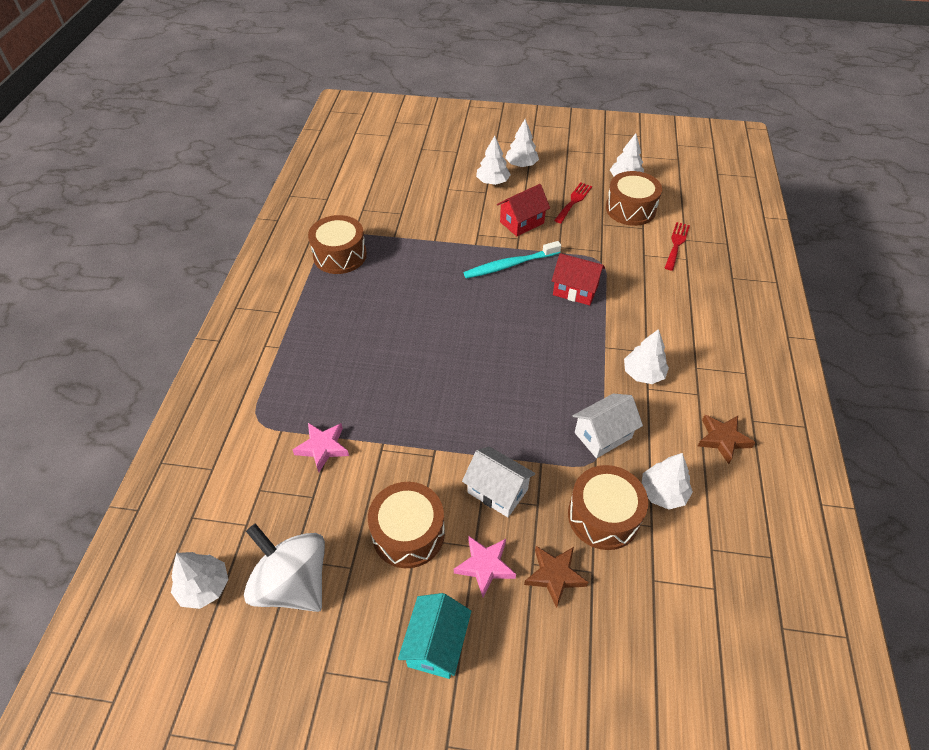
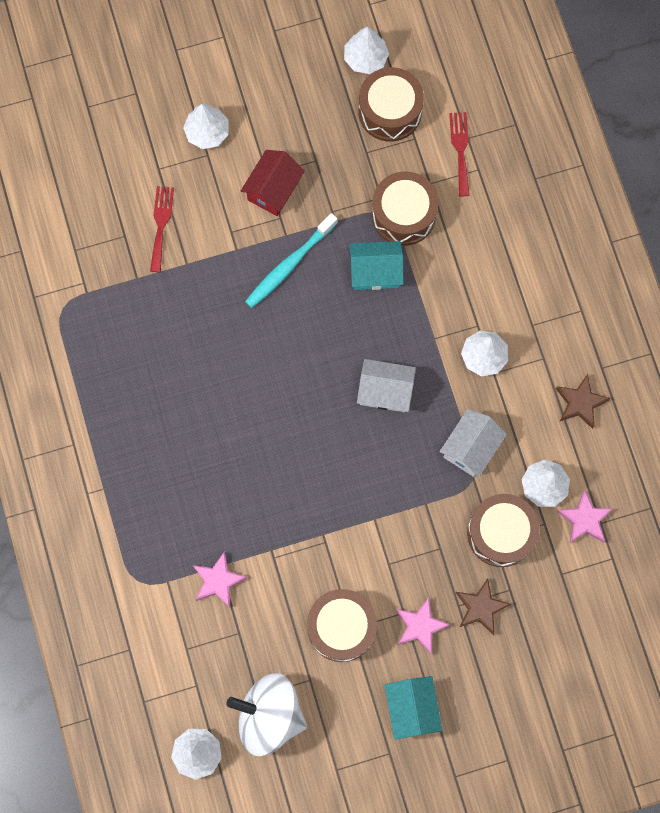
camera: 25 degrees left, 25 degrees up
brown drum [308,215,367,274] -> brown drum moved to [372,171,438,246]
white house [462,446,535,517] -> white house moved to [357,359,416,412]
white tree [505,119,539,167] -> none
red house [552,253,605,306] -> turquoise house [349,241,404,290]
red fork [554,182,592,223] -> red fork moved to [150,186,174,272]
none -> pink star [557,490,613,544]

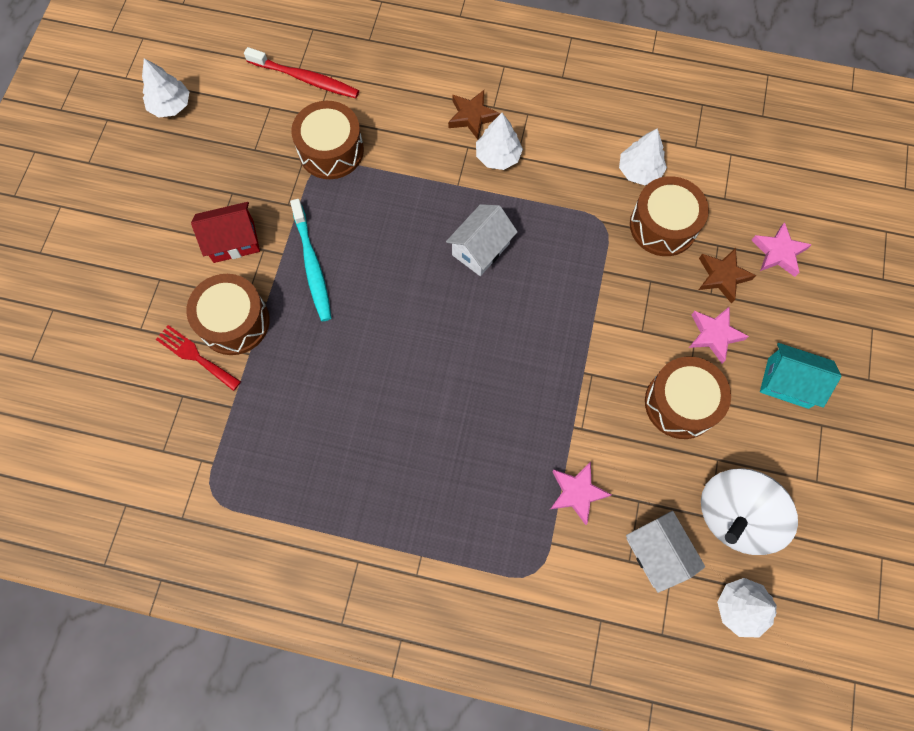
camera: 60 degrees left, 5 degrees down
white tree [183,104,229,149] -> none
red house [241,150,305,216] -> red house turned 75 degrees counterclockwise [191,202,260,263]
turquoise house [349,241,404,290] -> none
brown drum [358,67,424,142] -> brown drum moved to [186,274,270,355]
white house [439,409,507,477] -> white house moved to [626,511,705,593]
red fork [449,112,470,196] -> red toothbrush [244,47,359,98]
brown star [556,374,611,429] -> brown star moved to [448,90,500,139]
pink star [557,490,613,544] -> pink star moved to [751,222,812,277]

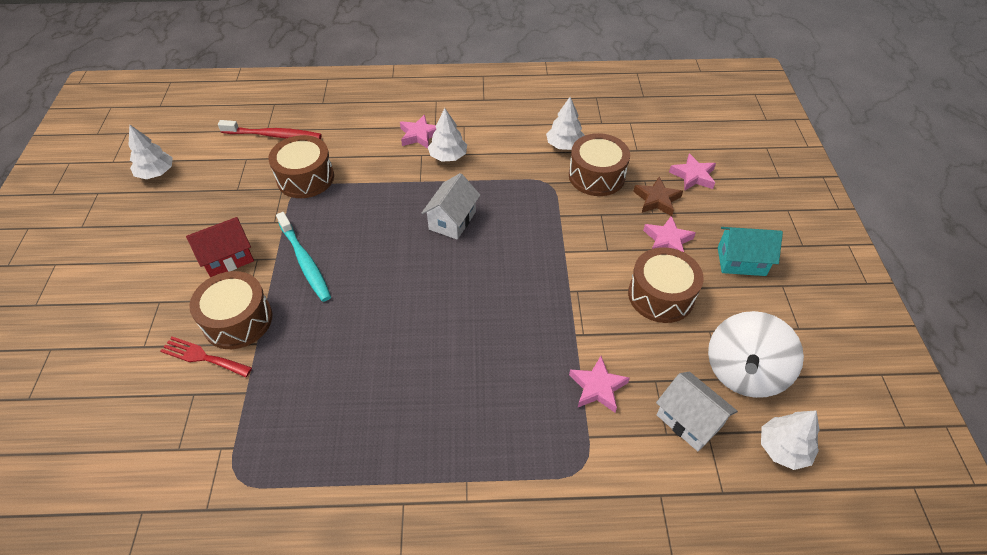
camera: 15 degrees left, 20 degrees down
brown star [448,90,500,139] -> pink star [400,115,436,149]

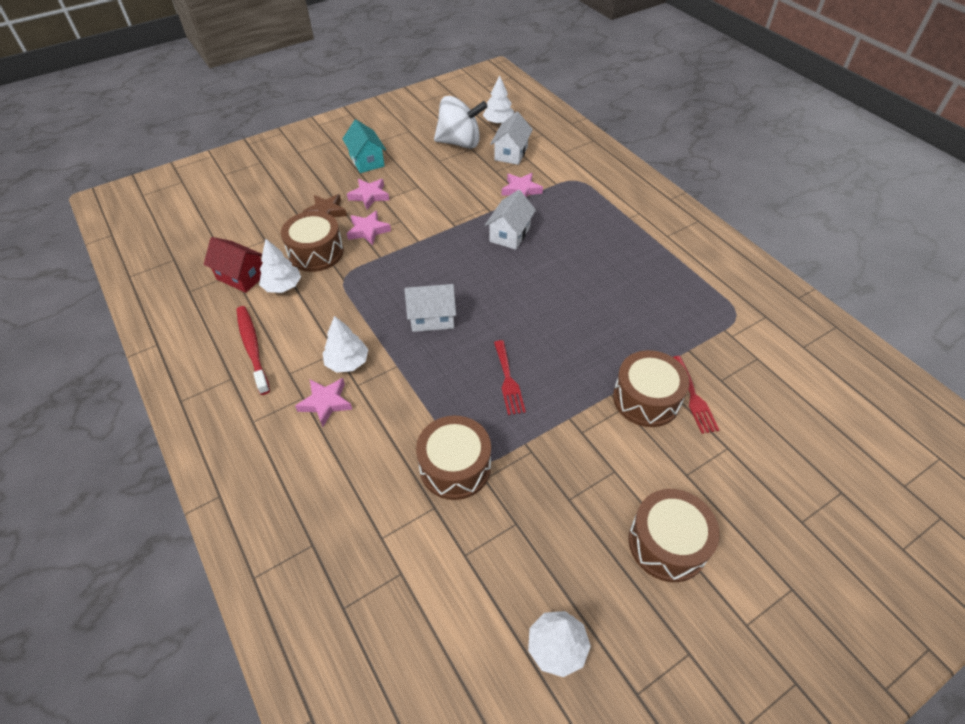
camera: 120 degrees left, 0 degrees up
red house [186,217,254,278] -> red house moved to [204,237,263,293]
red toothbrush [218,120,322,139] -> red toothbrush moved to [236,306,270,395]
turquoise toothbrush [276,212,331,302] -> none
brown drum [628,247,704,323] -> brown drum moved to [628,489,720,582]
pink star [669,153,716,191] -> pink star moved to [347,210,391,245]
none -> white house [485,190,536,250]
none -> red fork [494,340,526,415]

